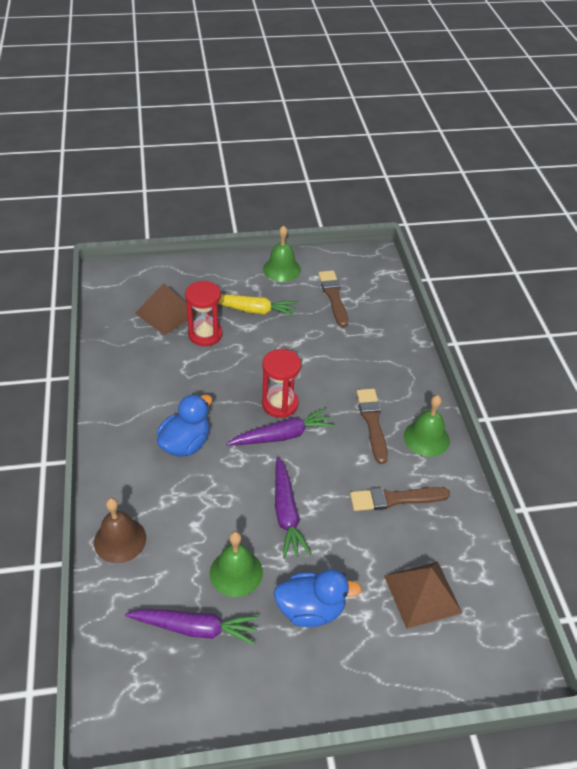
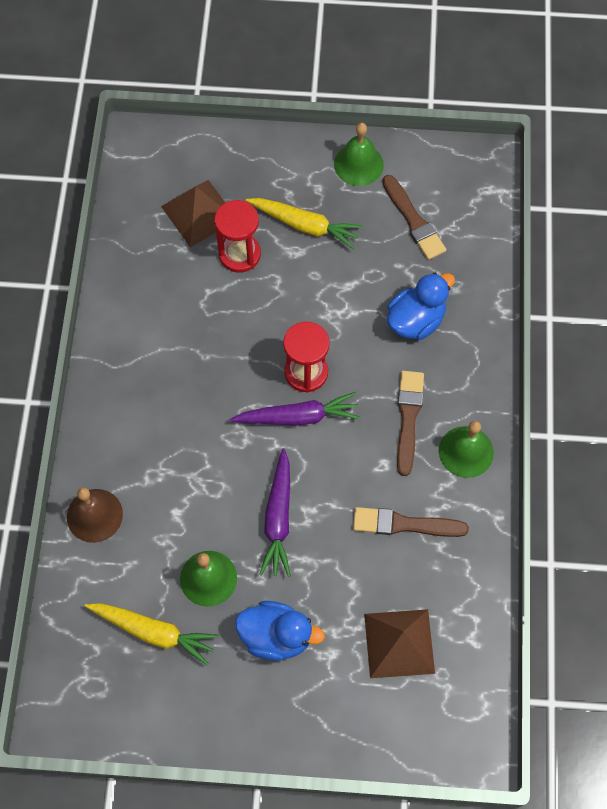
camera: 15 degrees right, 20 degrees up
purple carrot [125,609,259,645] -> yellow carrot [85,603,218,665]
blue duck [157,394,212,457] -> blue duck moved to [387,273,455,340]
brown brush [318,270,348,327] -> brown brush turned 150 degrees clockwise [382,175,446,260]

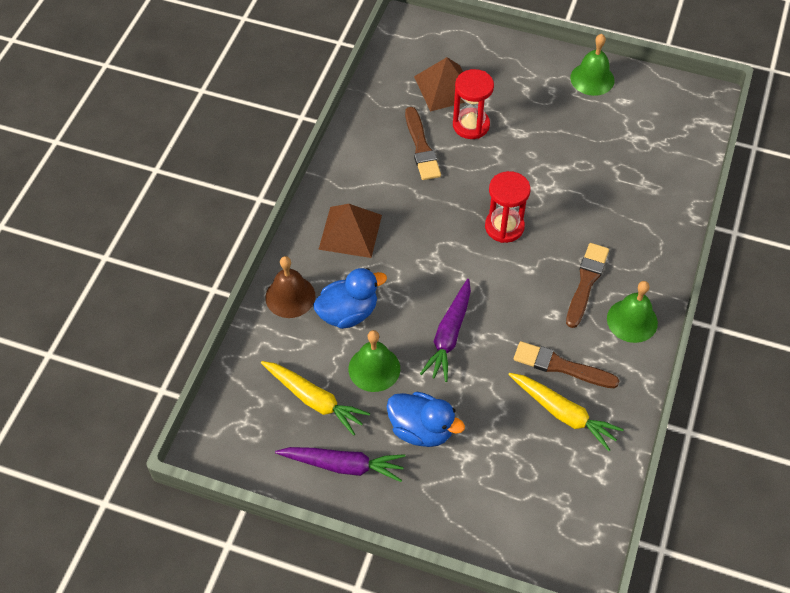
camera: 15 degrees right, 10 degrees down
purple carrot [230,392,360,426] -> purple carrot moved to [275,447,405,482]
yellow carrot [246,198,363,249] -> yellow carrot moved to [508,373,624,451]
brown pyramid [364,609,435,678] -> brown pyramid moved to [318,204,382,258]
brown brush [382,175,446,260] -> brown brush moved to [405,107,441,180]
blue duck [387,273,455,340] -> blue duck moved to [313,268,387,329]

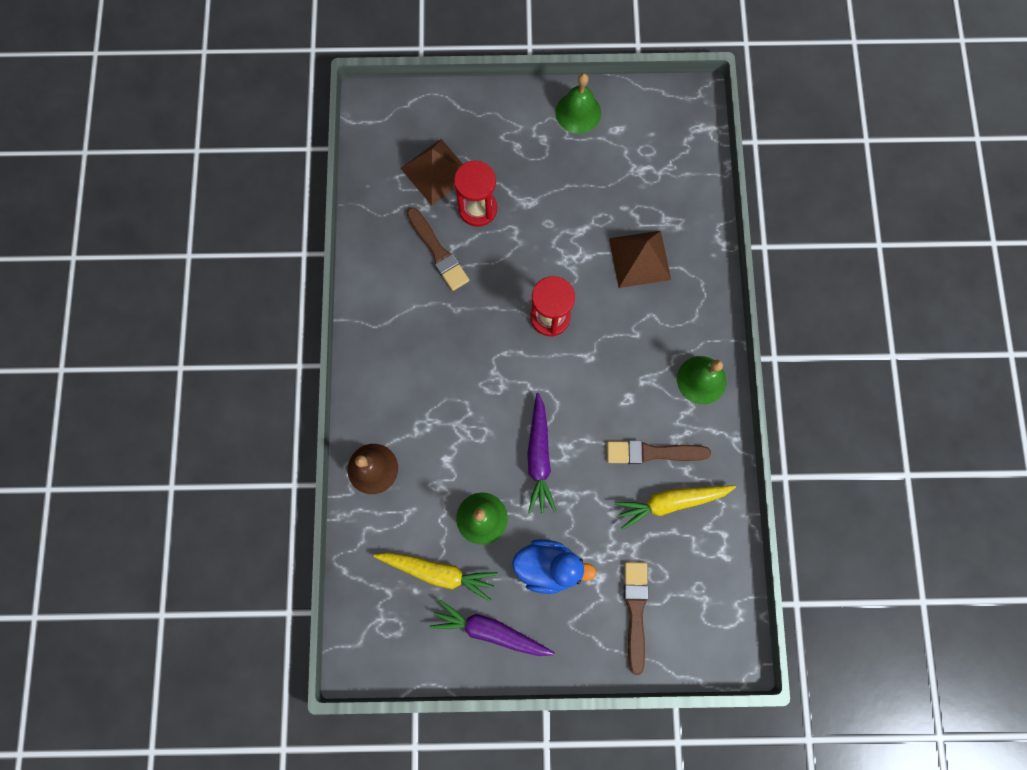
camera: 20 degrees left, 20 degrees up
purple carrot [275,447,405,482] -> purple carrot turned 150 degrees counterclockwise [429,599,555,656]
blue duck [313,268,387,329] -> none
brown pyramid [318,204,382,258] -> brown pyramid moved to [609,231,671,288]
yellow carrot [508,373,624,451] -> yellow carrot turned 150 degrees clockwise [614,485,736,530]
brown brush [566,243,609,328] -> brown brush moved to [624,562,649,675]

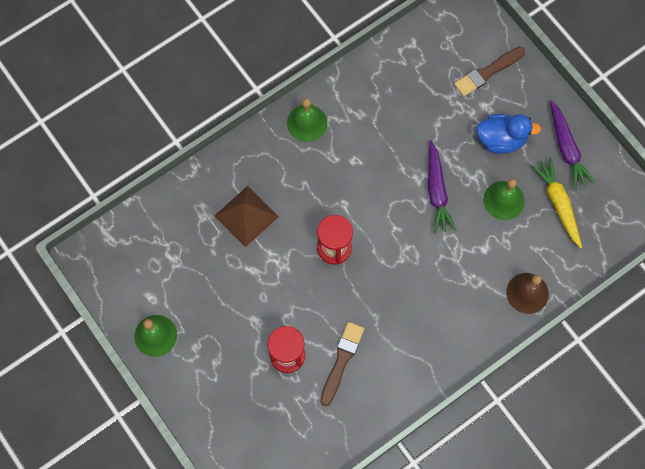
camera: 125 degrees left, 5 degrees down
brown pyramid [400,139,463,206] -> none
blue duck [512,539,597,594] -> blue duck turned 120 degrees clockwise [476,114,541,154]
purple carrot [527,393,556,514] -> purple carrot turned 120 degrees clockwise [428,140,456,233]
brown brush [607,440,711,464] -> none
yellow carrot [614,485,736,530] -> none

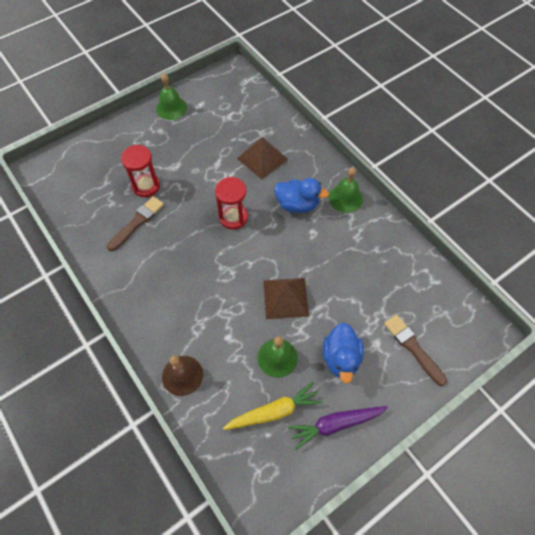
camera: 90 degrees right, 10 degrees down
brown brush [320,322,365,407] -> brown brush turned 75 degrees counterclockwise [107,196,164,251]
purple carrot [428,140,456,233] -> brown pyramid [263,278,309,319]
none -> blue duck [274,178,329,213]

